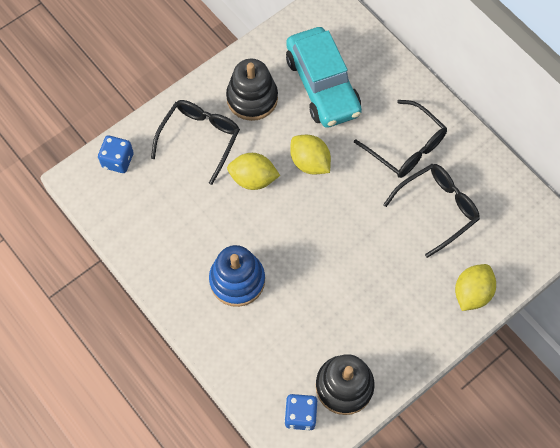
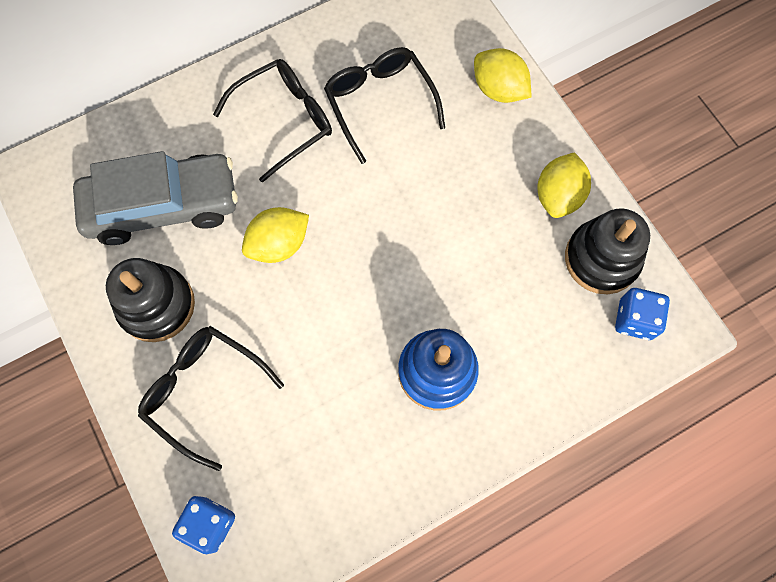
camera: 80 degrees left, 5 degrees up
yellow lemon [227,153,280,190] -> yellow lemon moved to [537,152,591,218]
turquoise car [286,27,362,128] -> grey car [73,151,238,245]

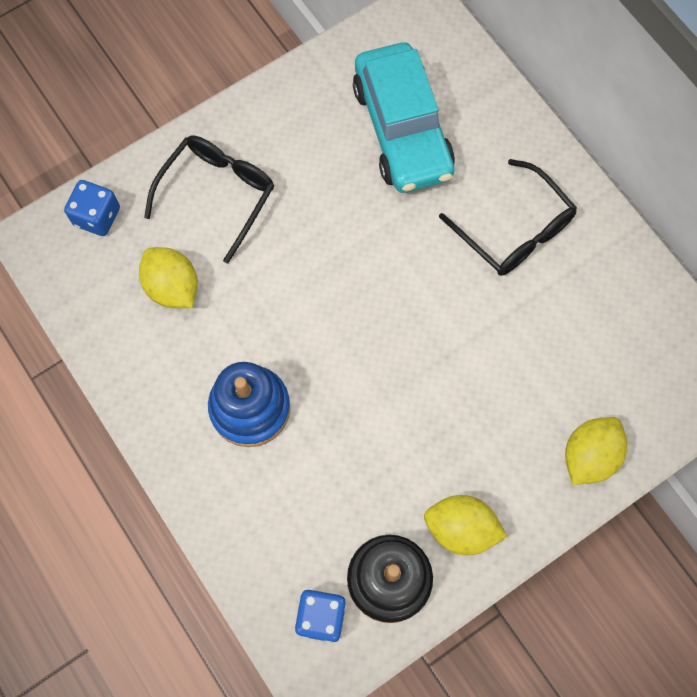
camera: 85 degrees right, 0 degrees up
grey car [73,151,238,245] -> turquoise car [353,43,455,193]
black stacking toy [106,258,195,342] -> none
yellow lemon [242,207,309,263] -> yellow lemon moved to [139,247,198,308]
black glasses [324,47,445,164] -> none

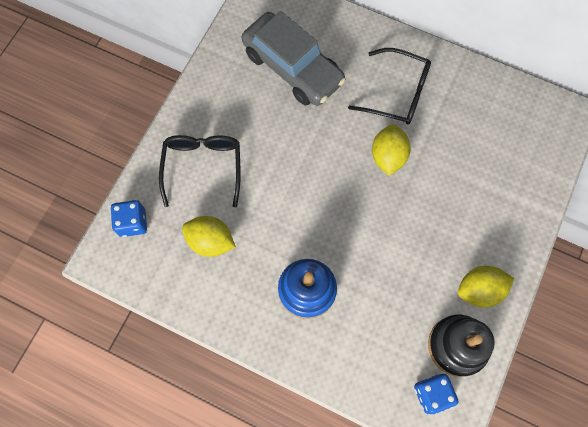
camera: 30 degrees left, 0 degrees up
turquoise car [353,43,455,193] -> grey car [242,11,346,106]
yellow lemon [565,417,627,485] -> yellow lemon moved to [372,124,411,176]

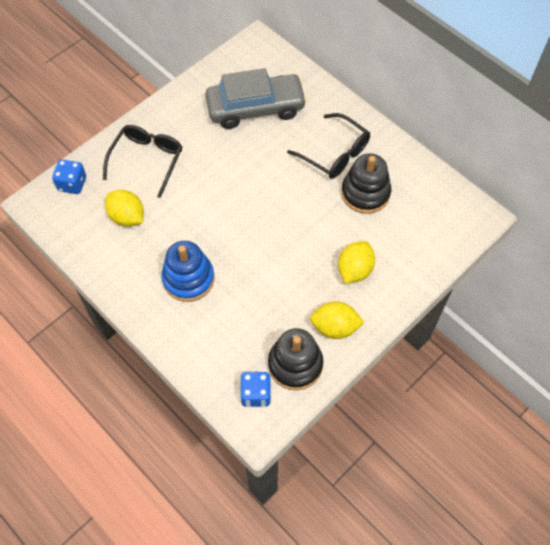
camera: 20 degrees right, 10 degrees down
grey car [242,11,346,106] -> grey car turned 75 degrees counterclockwise [205,68,307,129]
yellow lemon [372,124,411,176] -> yellow lemon moved to [338,241,375,284]
none -> black stacking toy [341,153,391,214]

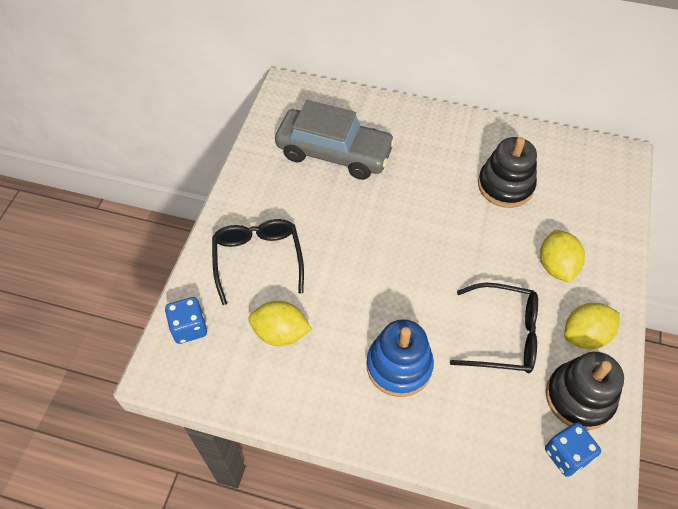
camera: 30 degrees left, 5 degrees down
grey car [205,68,307,129] -> grey car turned 60 degrees clockwise [275,100,396,180]
black glasses [287,113,370,179] -> black glasses moved to [450,283,538,373]

